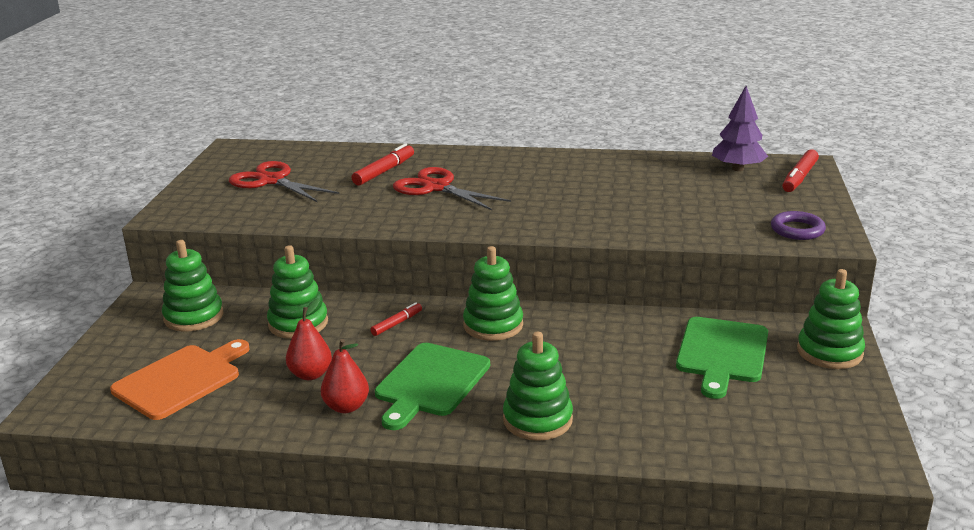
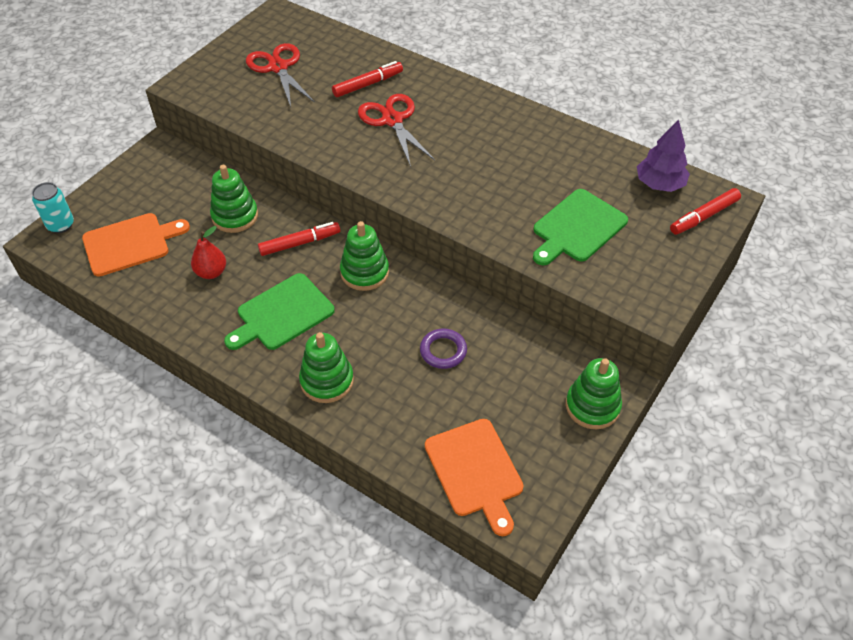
camera: 25 degrees right, 25 degrees up
green stacking toy [162,240,223,332] -> none
red pear [321,339,369,413] -> none
red marker [370,302,422,336] -> red marker [258,222,340,256], size x1.64
green cutting board [676,317,768,399] -> green cutting board moved to [533,189,628,266]
purple ring [771,211,826,240] -> purple ring moved to [420,328,467,369]
none -> turquoise can [32,182,74,233]
none -> orange cutting board [425,419,524,536]

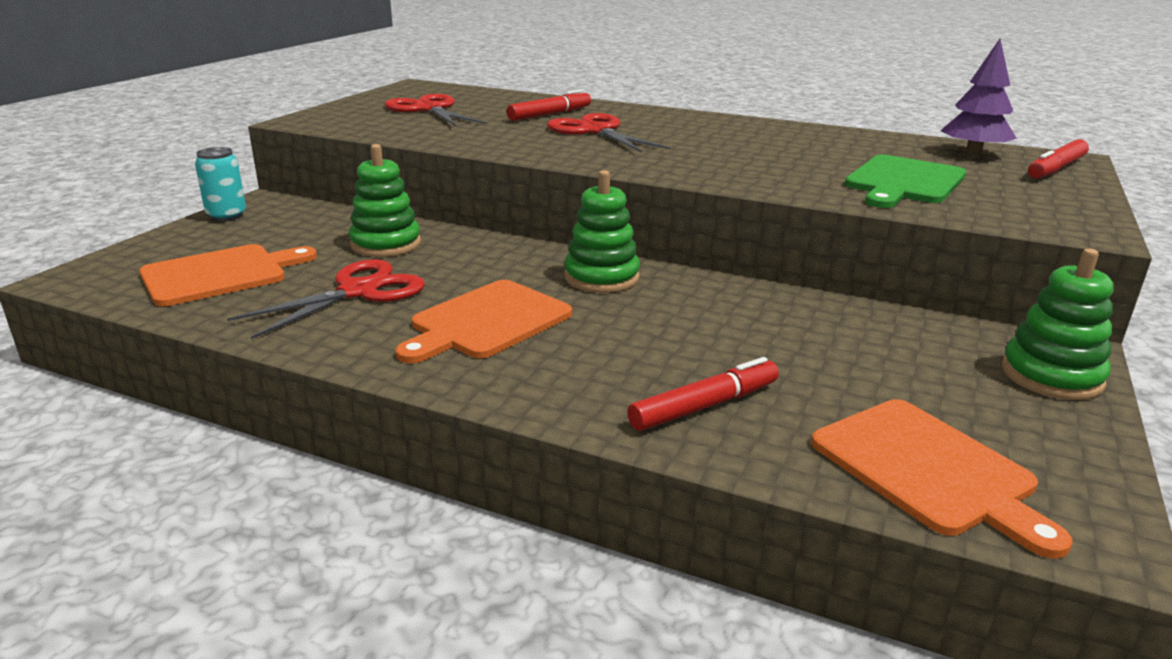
camera: 10 degrees left, 25 degrees down
turquoise can [32,182,74,233] -> turquoise can moved to [195,147,246,221]
red pear [191,226,226,279] -> red scissors [227,259,425,339]
green cutting board [224,273,335,350] -> orange cutting board [396,280,572,363]
red marker [258,222,340,256] -> red marker moved to [627,357,779,431]
green stacking toy [299,332,354,403] -> none
purple ring [420,328,467,369] -> none

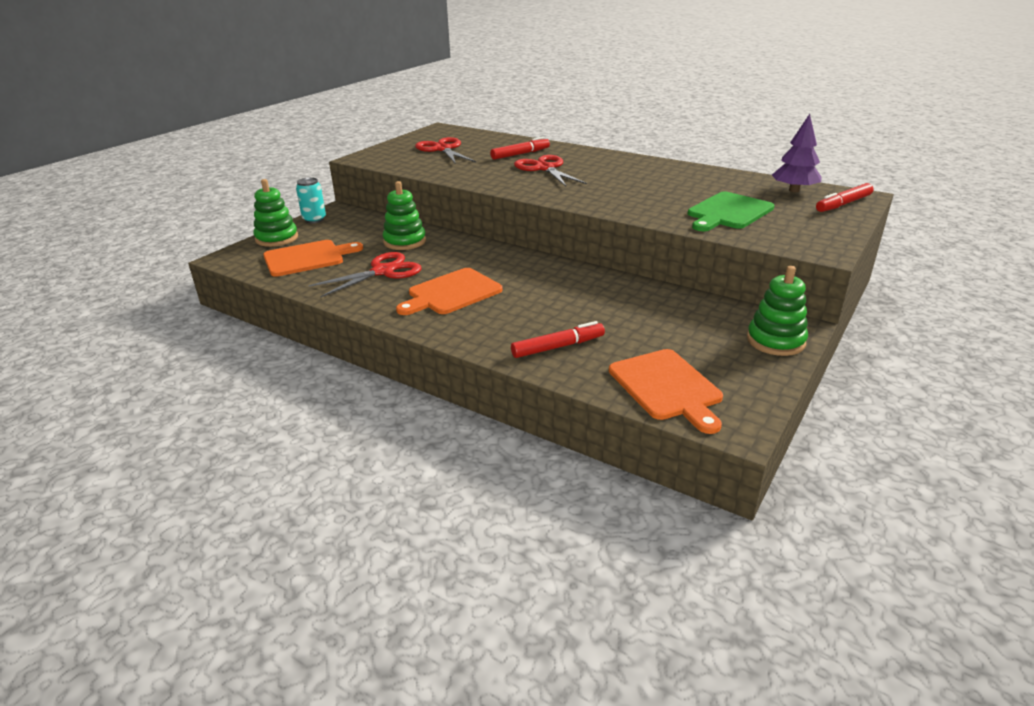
camera: 10 degrees right, 5 degrees up
green stacking toy [564,170,640,293] -> green stacking toy moved to [253,179,298,247]

